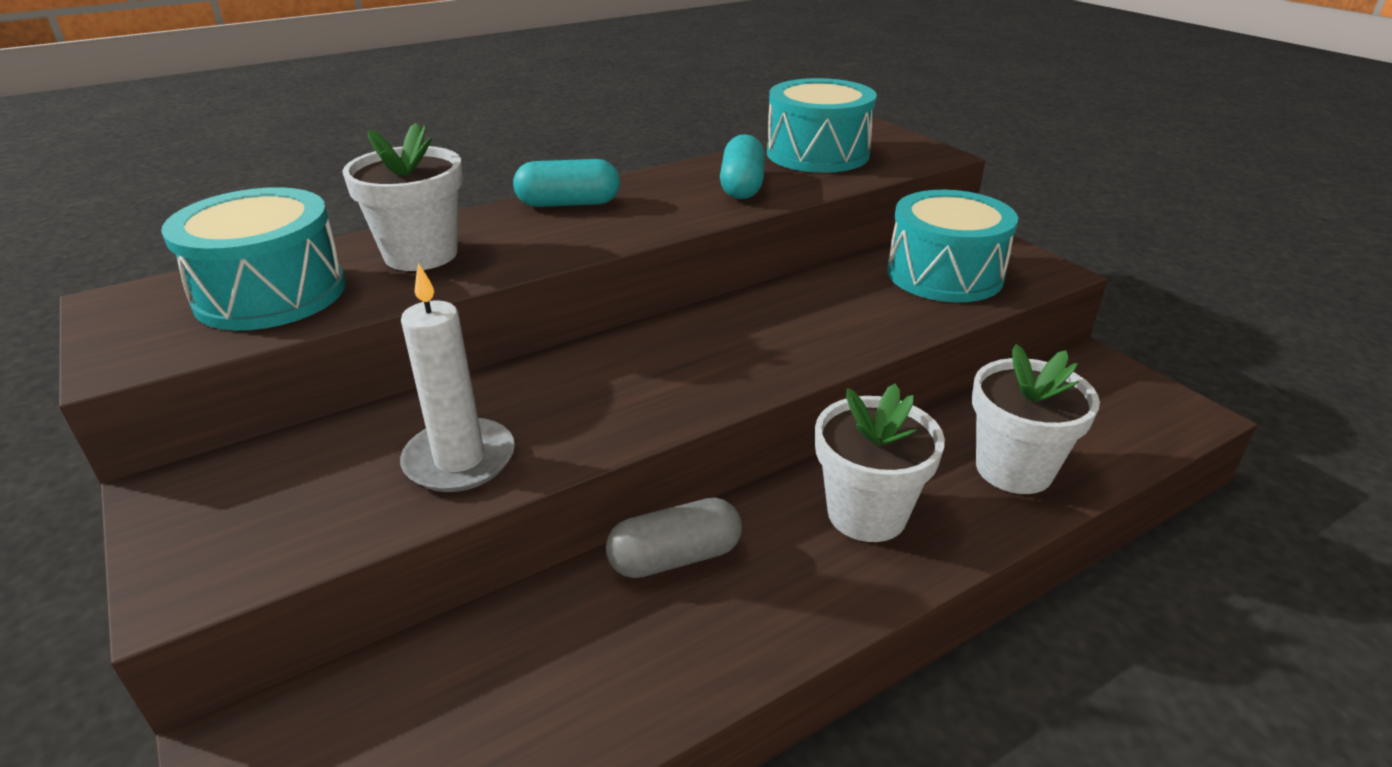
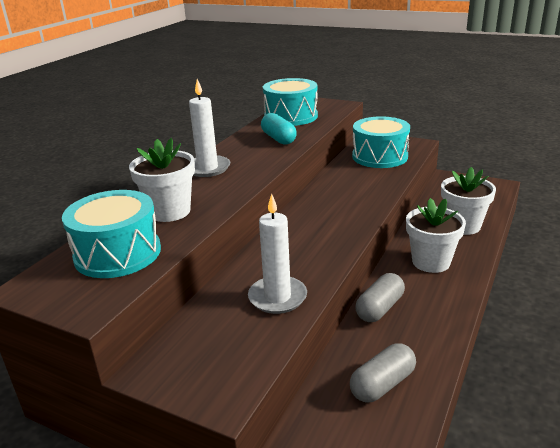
camera: 30 degrees left, 5 degrees down
turquoise capsule [513,159,620,207] -> white candle [189,79,230,177]
none -> grey capsule [350,343,416,403]

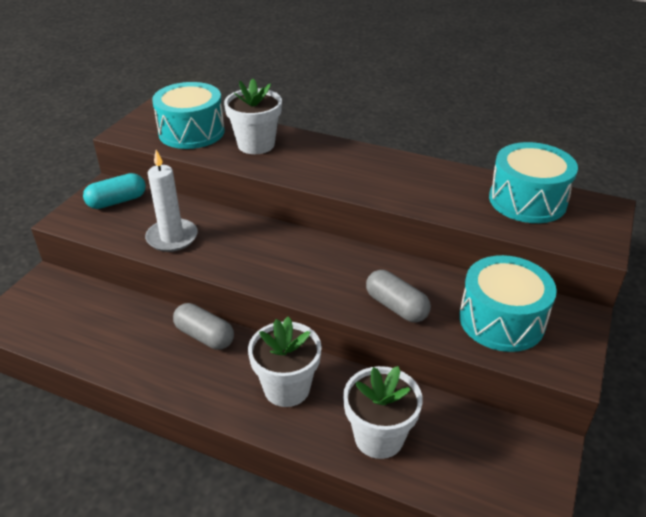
camera: 85 degrees right, 10 degrees up
white candle [189,79,230,177] -> none
turquoise capsule [261,113,297,145] -> turquoise capsule moved to [83,173,146,209]
grey capsule [350,343,416,403] -> grey capsule moved to [366,270,431,323]

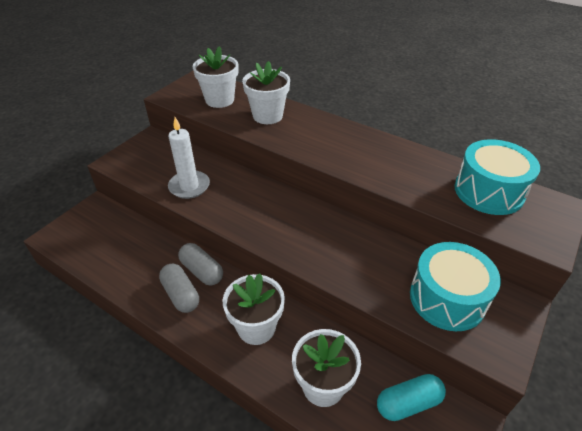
camera: 10 degrees right, 5 degrees up
turquoise capsule [83,173,146,209] -> turquoise capsule moved to [377,374,446,421]
turquoise drum [152,82,225,149] -> white flower pot [192,46,238,108]
grey capsule [366,270,431,323] -> grey capsule moved to [159,263,199,313]

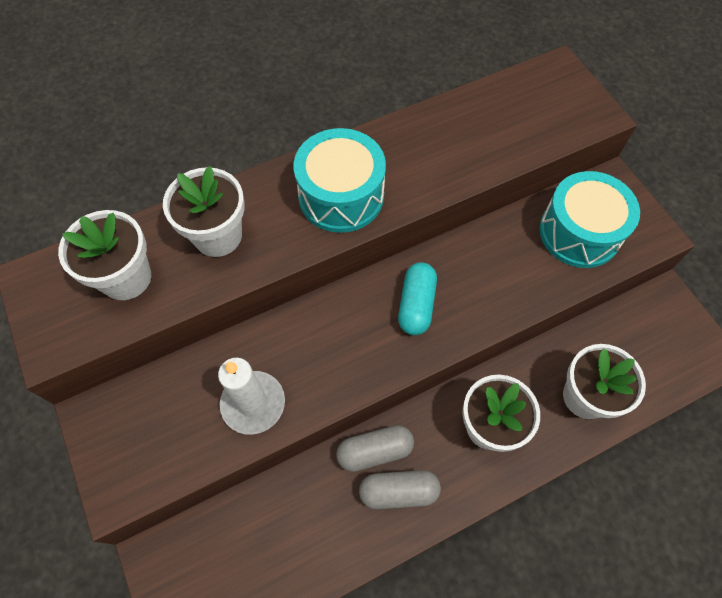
camera: 60 degrees left, 20 degrees up
turquoise capsule [377,374,446,421] -> turquoise capsule moved to [398,262,437,335]
turquoise drum [455,139,540,215] -> turquoise drum moved to [294,128,386,233]

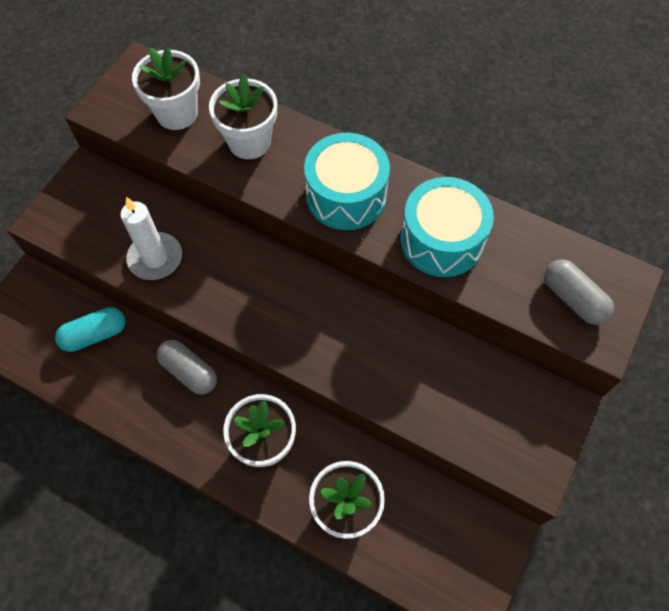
camera: 55 degrees right, 0 degrees up
grey capsule [359,470,441,510] -> grey capsule moved to [545,260,614,325]
turquoise capsule [398,262,437,335] -> turquoise capsule moved to [55,307,125,352]
turquoise drum [539,171,640,268] -> turquoise drum moved to [400,177,494,277]

